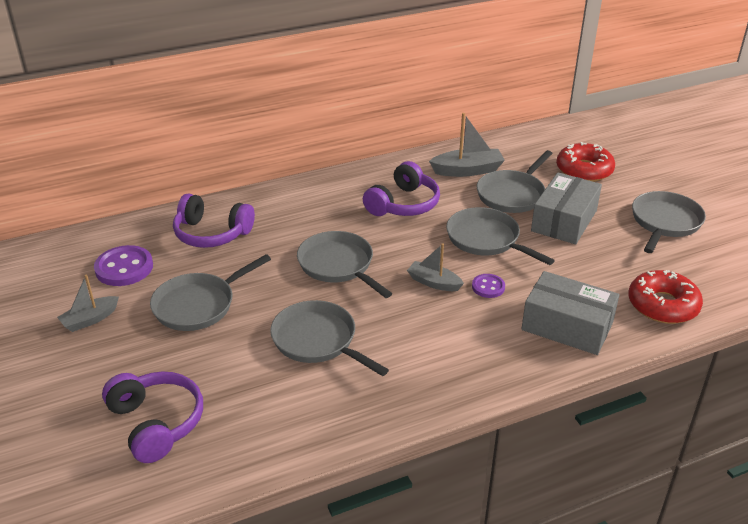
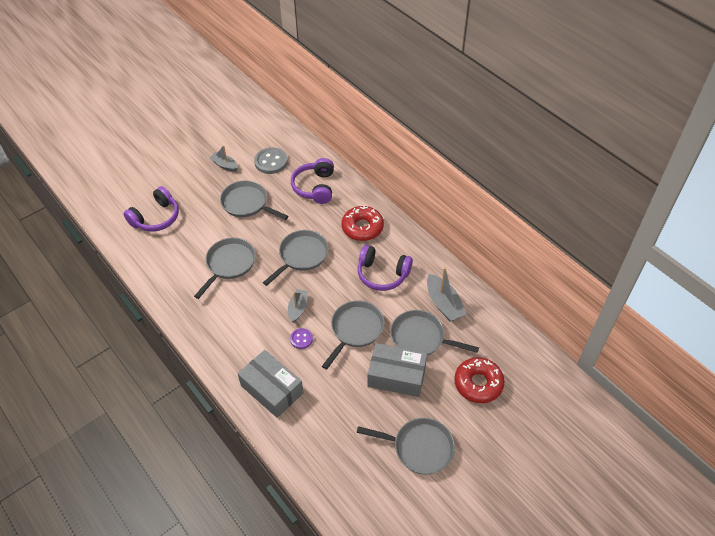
camera: 75 degrees right, 15 degrees up
purple button [94,245,153,286] -> grey button [254,147,288,174]
grey box [521,271,619,355] -> grey box turned 60 degrees counterclockwise [238,350,304,418]
red donut [628,270,703,324] -> red donut moved to [342,206,384,241]

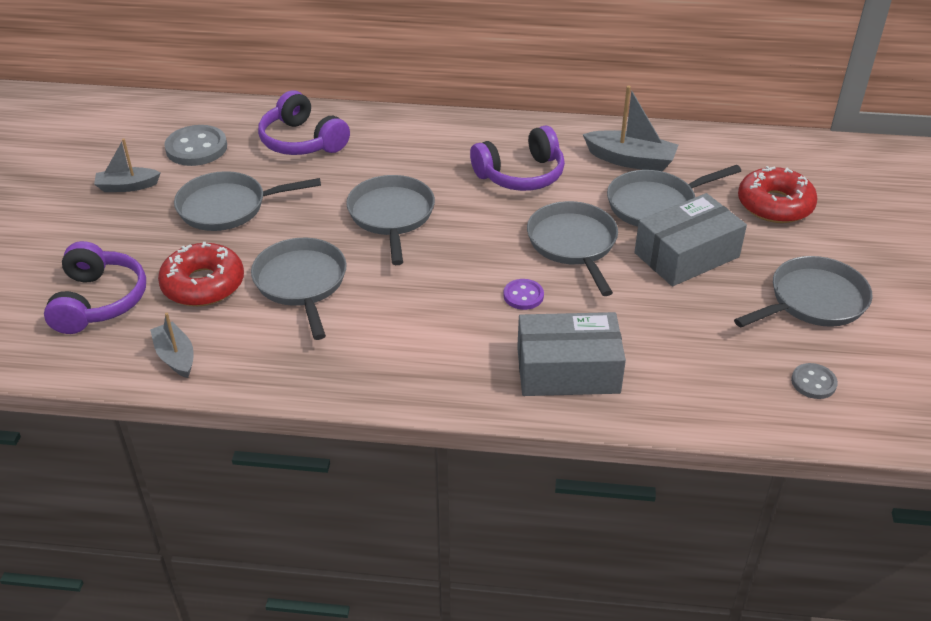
camera: 45 degrees left, 10 degrees down
grey boat [288,289,308,323] -> grey boat moved to [150,313,194,378]
red donut [342,206,384,241] -> red donut moved to [158,242,244,306]
none -> grey button [791,363,838,399]

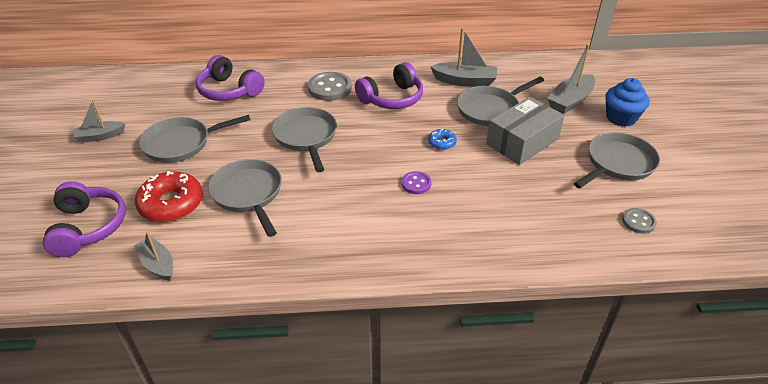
camera: 10 degrees left, 0 degrees up
grey button [164,125,227,166] -> grey button moved to [308,72,352,101]
grey box [517,312,626,396] -> none
grey pan [527,201,618,296] -> blue donut [428,129,457,150]
red donut [738,166,818,223] -> grey boat [547,44,595,114]
none -> blue cupcake [605,78,650,127]

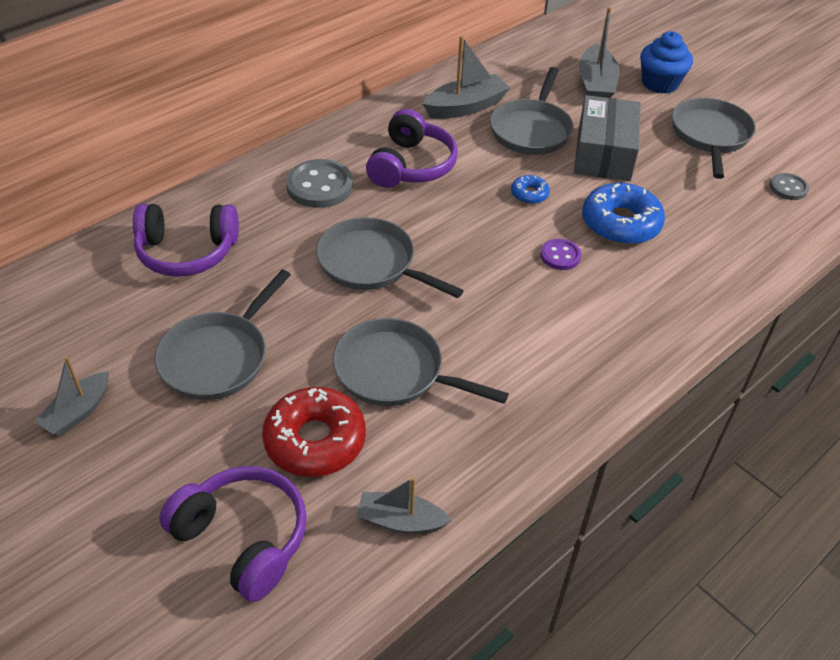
camera: 40 degrees left, 5 degrees up
none -> blue donut [582,183,665,245]

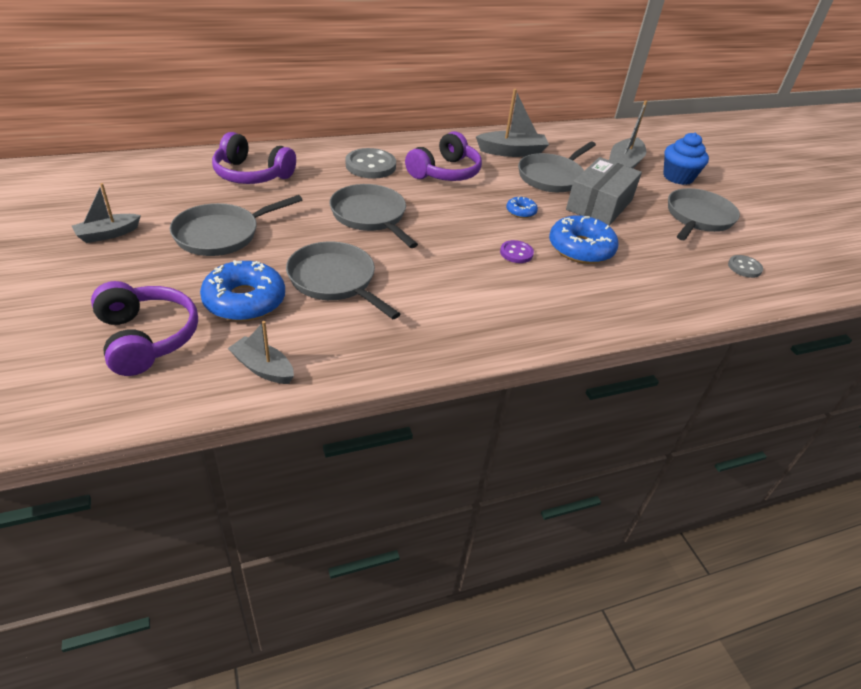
camera: 20 degrees right, 5 degrees down
red donut [262,387,366,477] -> blue donut [200,260,285,321]

